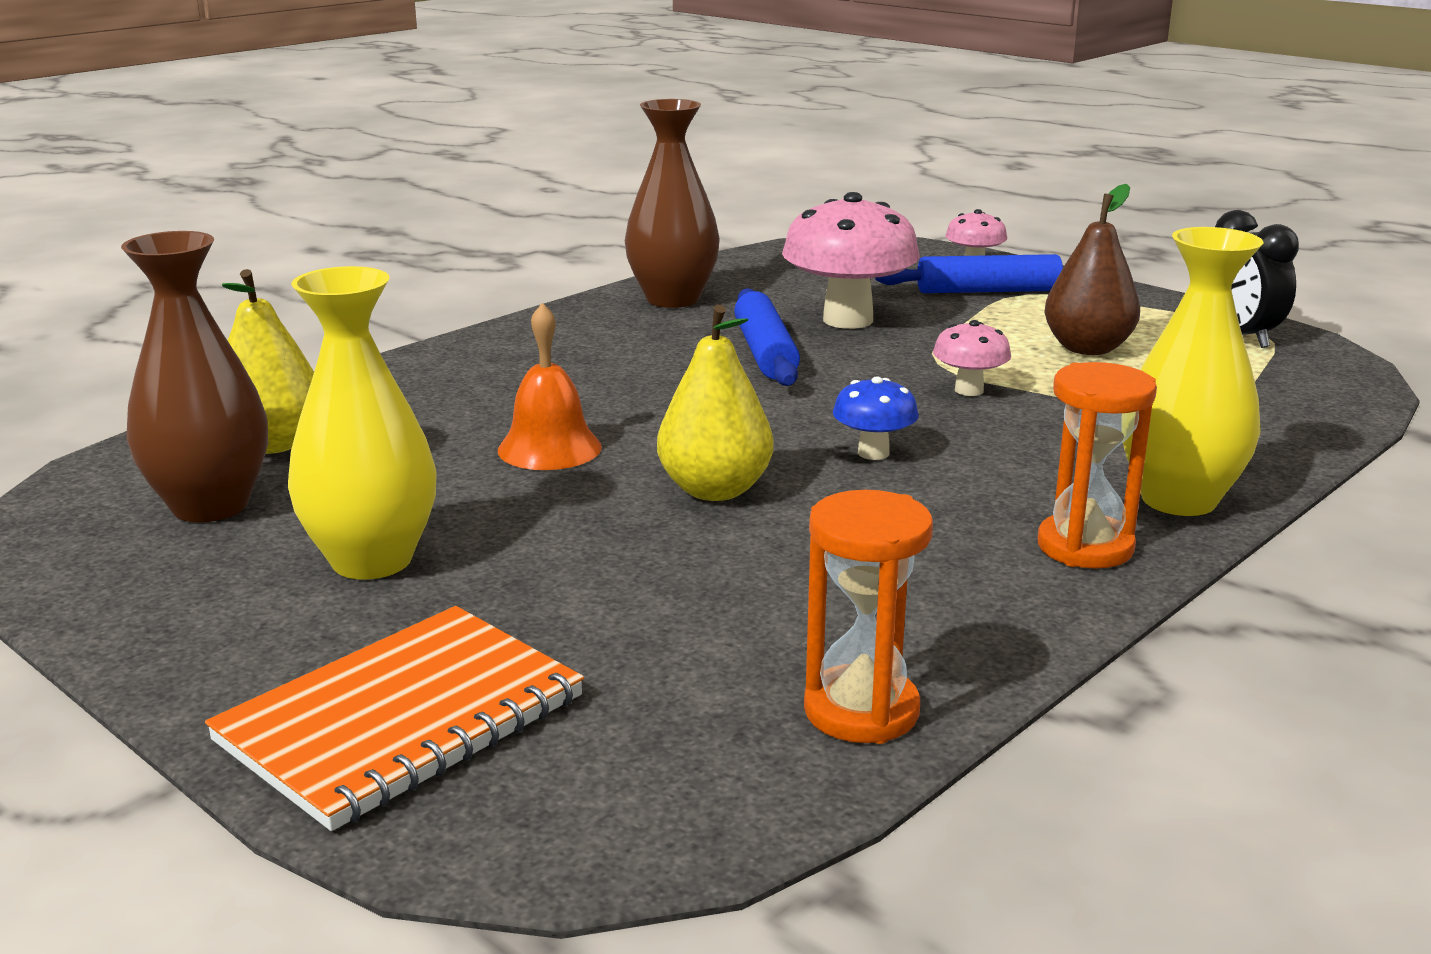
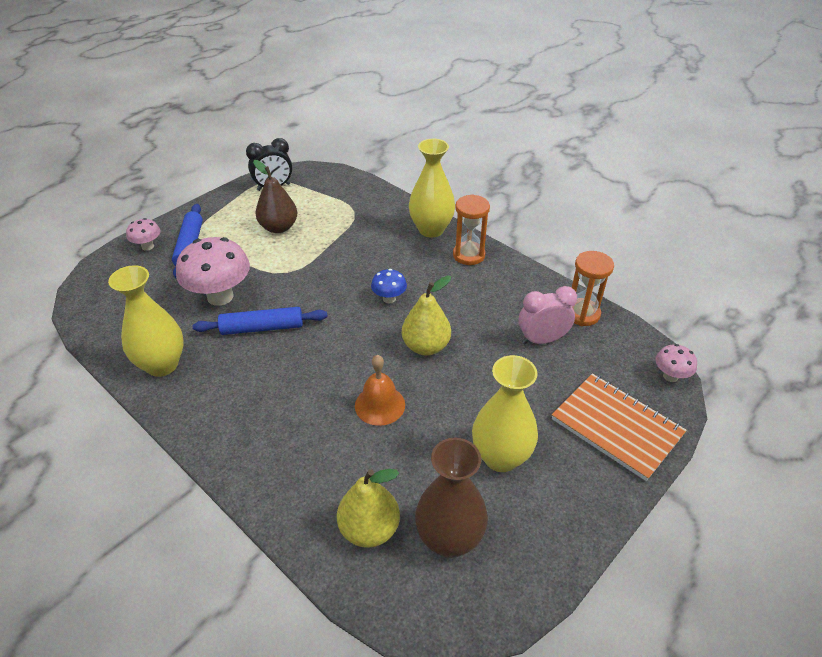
camera: 90 degrees left, 20 degrees up
brown vase [625,99,720,308] -> yellow vase [108,265,184,377]
pink mushroom [933,320,1011,396] -> pink mushroom moved to [655,344,697,382]
none -> pink clock [519,286,577,344]

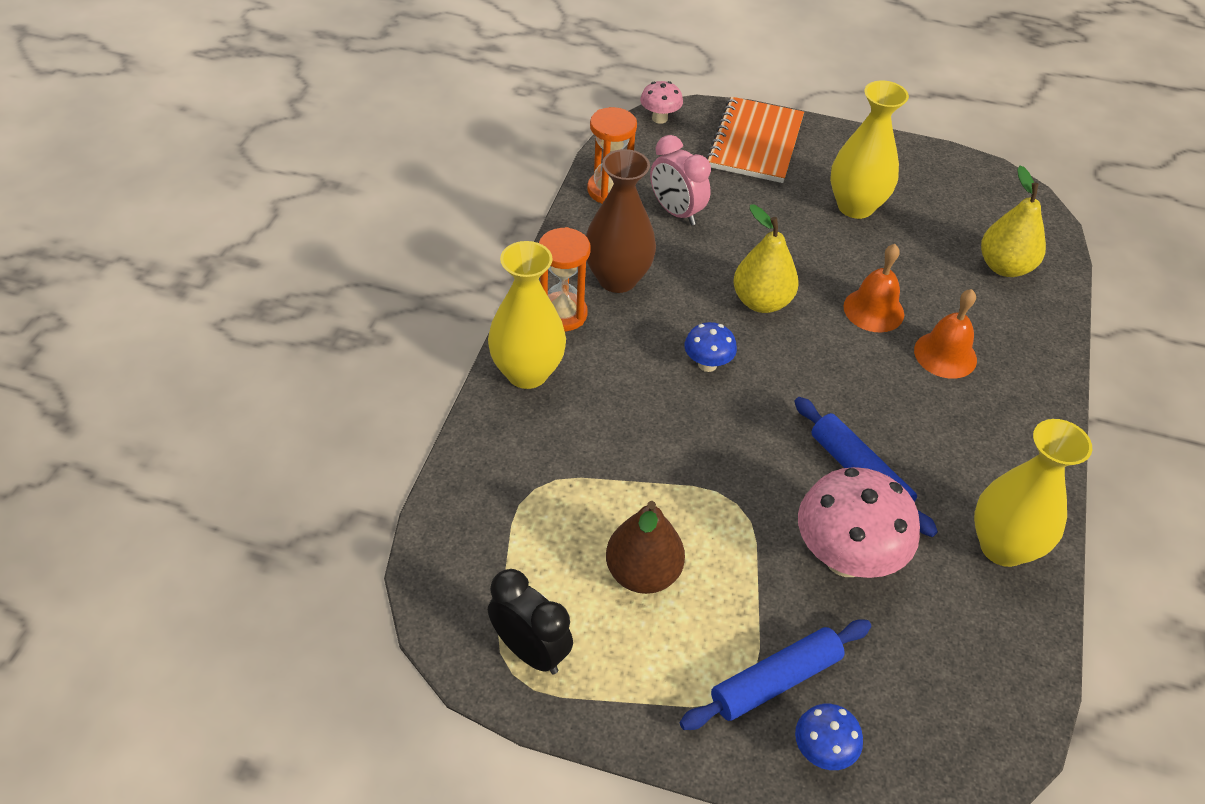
camera: 120 degrees left, 5 degrees up
pink mushroom [126,218,160,251] -> blue mushroom [795,704,863,770]
brown vase [415,438,488,558] -> brown vase moved to [586,149,656,293]
none -> orange bell [914,289,977,379]

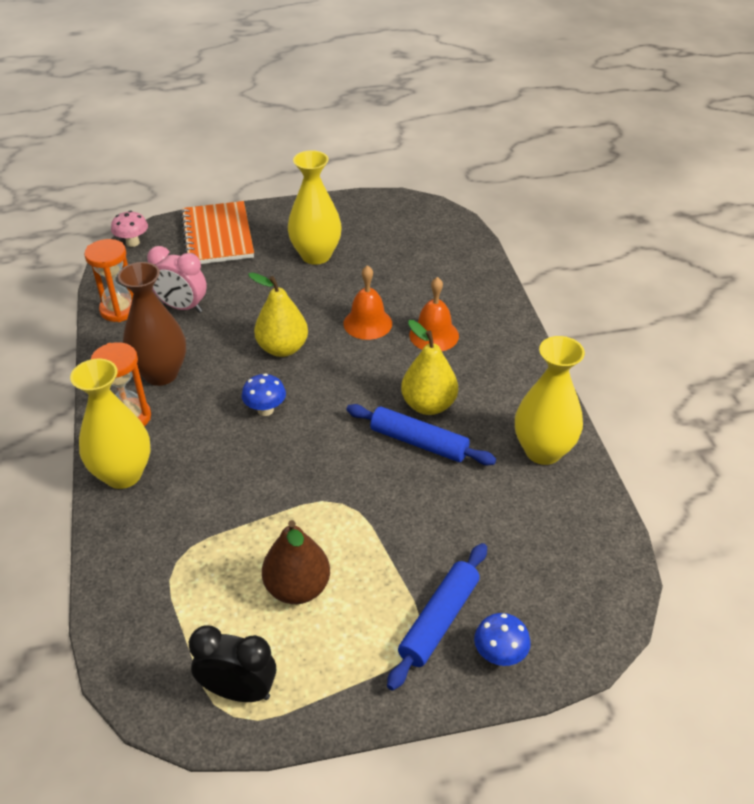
camera: 25 degrees left, 5 degrees down
pink mushroom [798,467,920,578] -> none
yellow pear [981,166,1046,277] -> yellow pear moved to [401,320,458,415]

